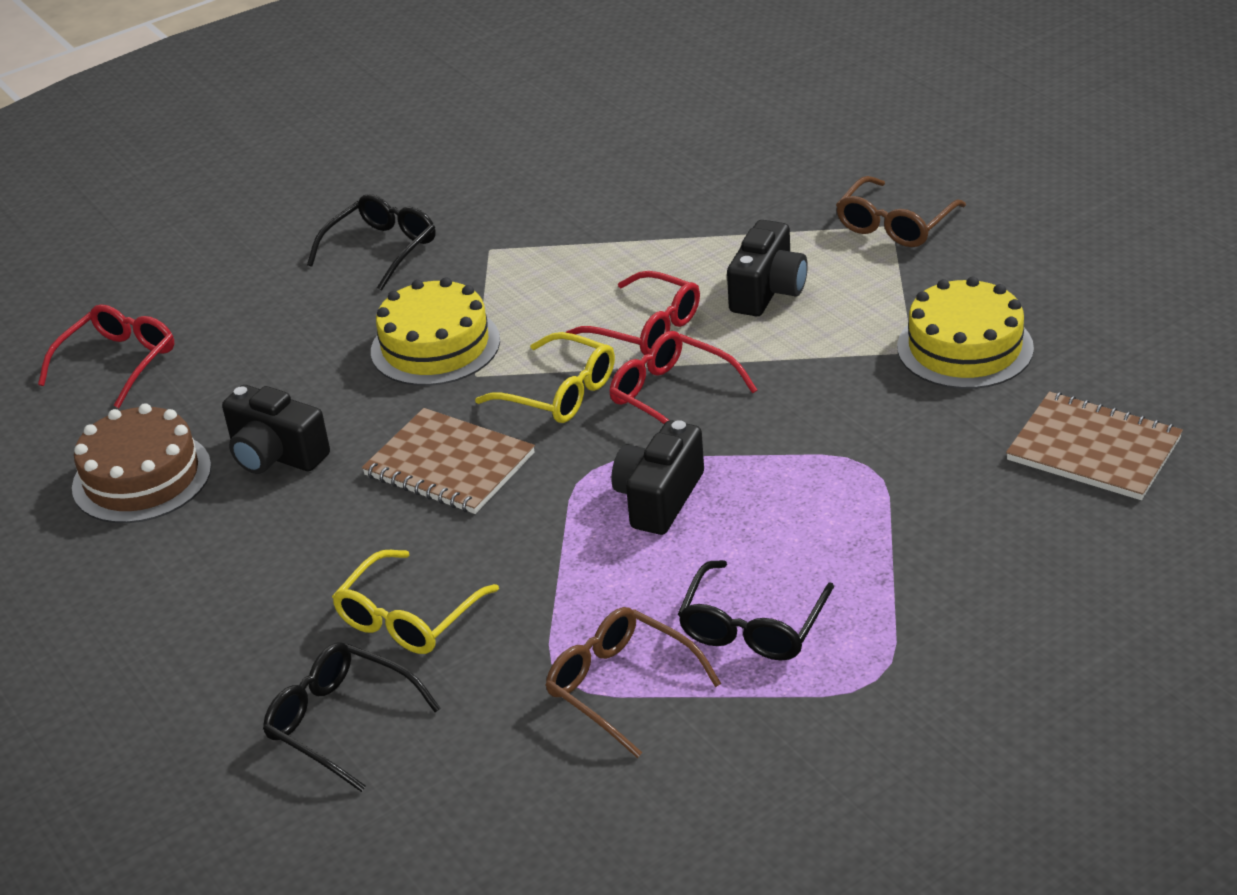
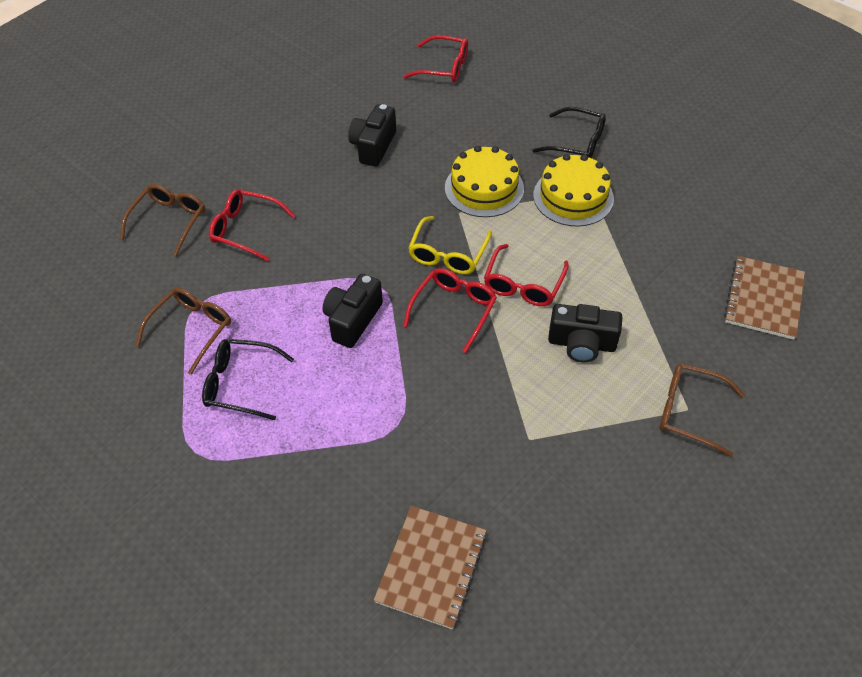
camera: 75 degrees right, 15 degrees up
brown cake [72,403,211,523] -> none
black glasses [263,643,441,792] -> brown glasses [120,184,205,257]
yellow glasses [332,550,499,654] -> red glasses [209,189,295,261]
brown notebook [362,408,535,514] -> brown notebook moved to [724,256,805,340]
black camera [611,420,704,535] -> black camera turned 75 degrees counterclockwise [323,274,383,348]
yellow cake [897,277,1034,389] -> yellow cake moved to [533,154,614,227]

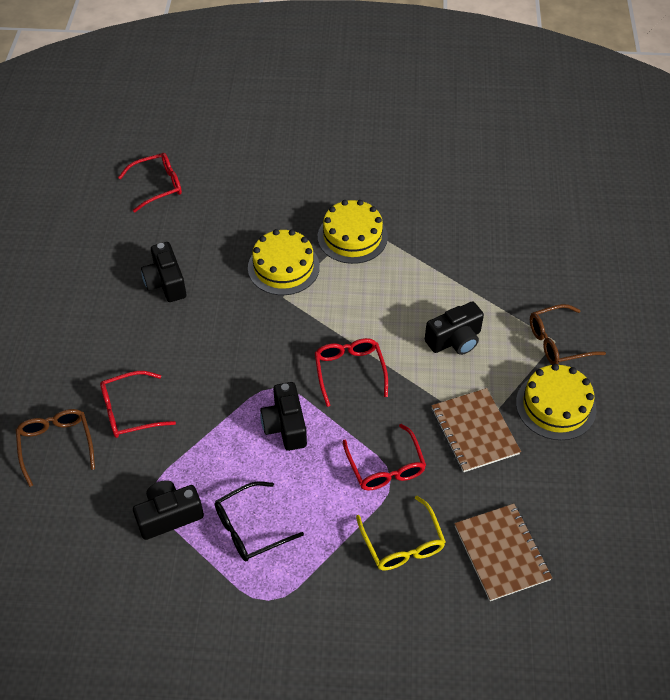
camera: 40 degrees left, 0 degrees up
brown glasses [135,287,231,375] -> black camera [133,480,204,540]
yellow glasses [408,216,492,274] -> yellow glasses moved to [356,496,446,570]
red glasses [484,244,569,306] -> red glasses moved to [342,424,426,490]
black glasses [532,107,606,158] -> none
brown notebook [724,256,805,340] -> brown notebook moved to [431,388,521,472]
none -> yellow cake [516,364,596,440]

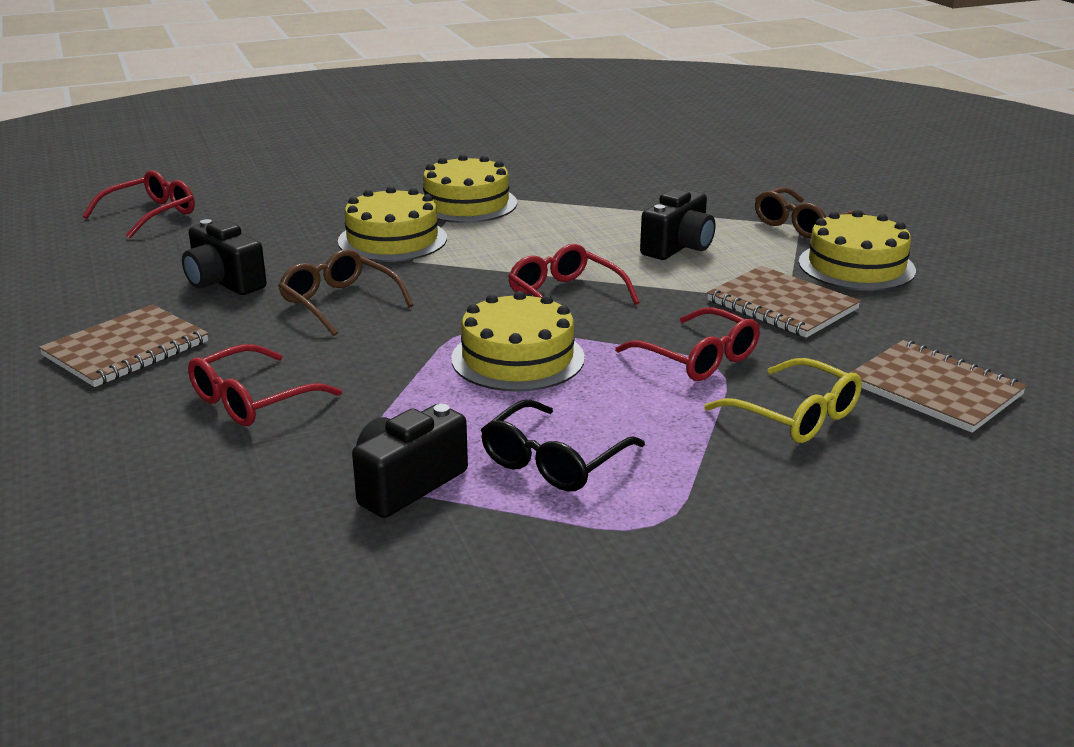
camera: 25 degrees left, 25 degrees down
brown glasses [16,409,95,487] -> brown glasses moved to [278,249,414,336]
black camera [260,382,307,451] -> yellow cake [451,291,585,392]
none -> brown notebook [39,304,209,387]

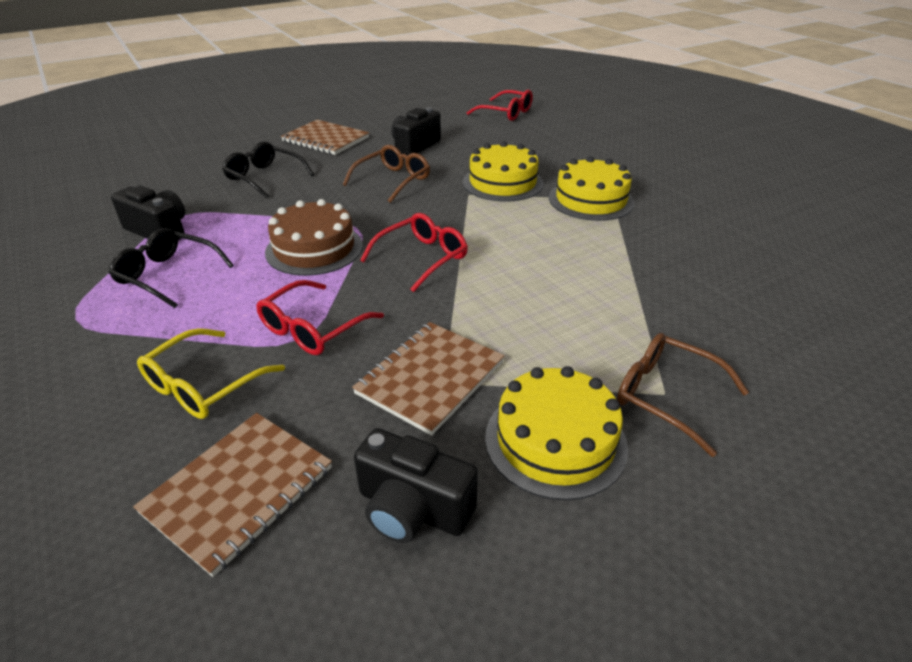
camera: 80 degrees right, 10 degrees up
red glasses [188,344,342,426] -> black glasses [222,142,314,198]
yellow cake [451,291,585,392] -> brown cake [265,199,363,276]
black camera [640,189,716,260] -> black camera moved to [354,428,478,543]

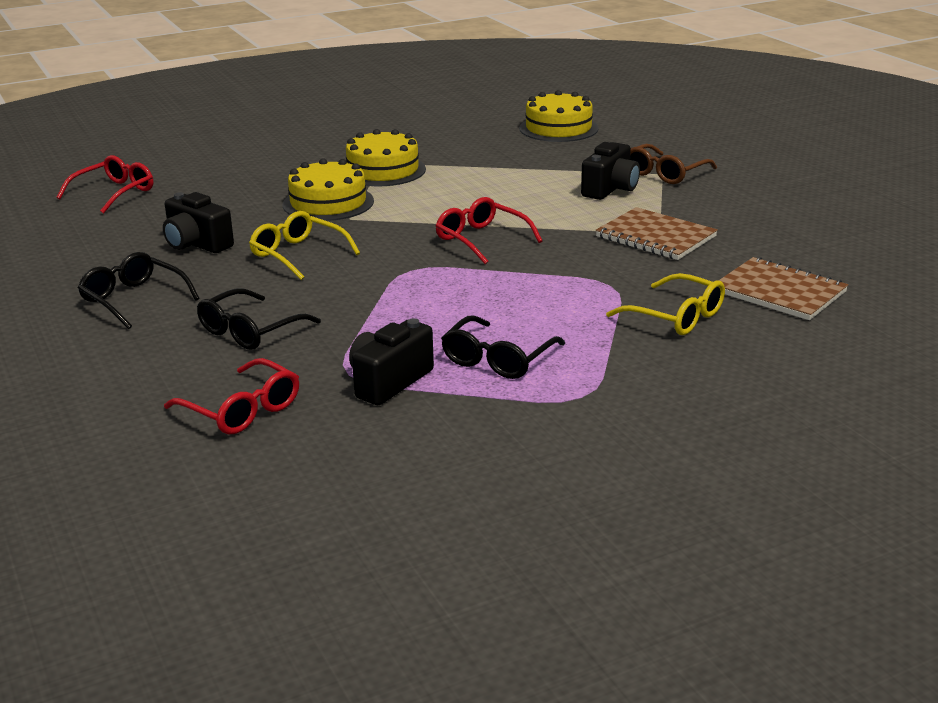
camera: 85 degrees left, 10 degrees down
red glasses [256,280,384,355] -> red glasses moved to [164,358,299,434]
brown cake [265,199,363,276] -> none
brown notebook [281,120,369,155] -> black glasses [78,252,200,329]
brown glasses [343,145,430,203] -> yellow glasses [249,211,360,280]
black camera [354,428,478,543] -> black camera moved to [581,142,640,200]
yellow cake [485,366,628,500] -> yellow cake moved to [519,90,599,142]

